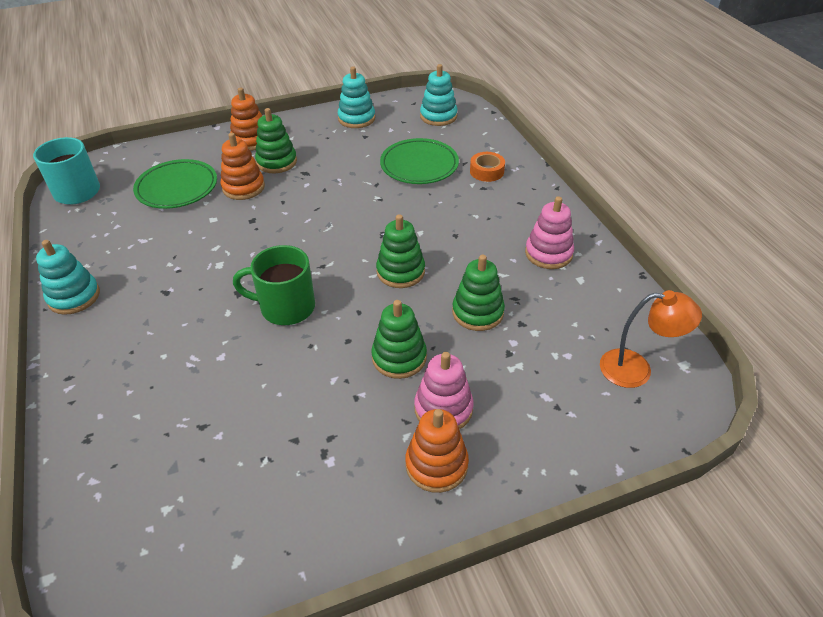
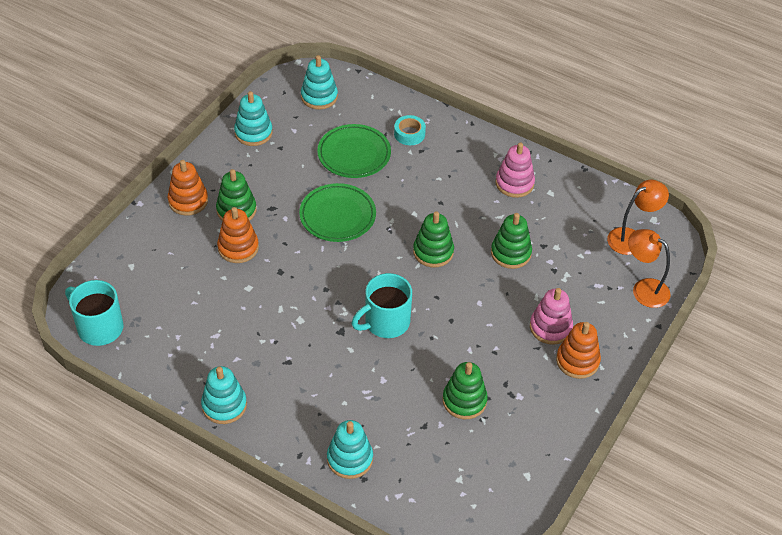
camera: 40 degrees left, 5 degrees up
green plate [133,159,217,209] -> green plate moved to [299,183,376,242]
green mug [233,245,315,325] -> turquoise mug [352,273,412,338]
green stacking toy [371,300,427,379] -> green stacking toy moved to [443,362,488,419]
orange tape [470,152,505,182] -> turquoise tape [394,115,426,145]
none -> turquoise stacking toy [327,420,373,479]
none -> orange lamp [628,229,670,308]

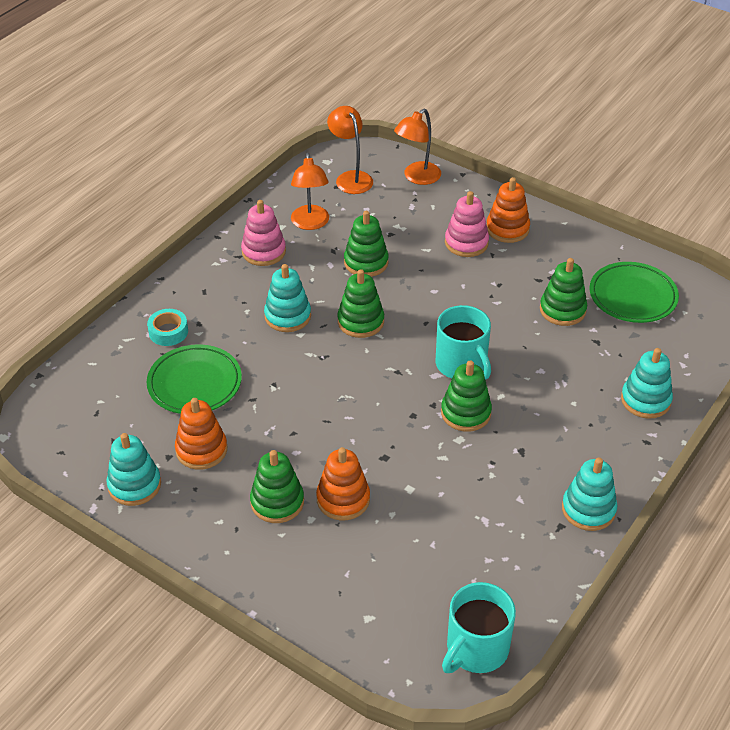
camera: 85 degrees left, 5 degrees down
orange stacking toy [168,160,208,216] -> orange stacking toy moved to [175,398,227,470]
green plate [299,183,376,242] -> green plate moved to [590,262,679,323]
turquoise stacking toy [301,55,338,109] -> turquoise stacking toy moved to [264,264,311,332]
none -> orange lamp [291,153,329,230]
none -> green stacking toy [441,361,492,432]

